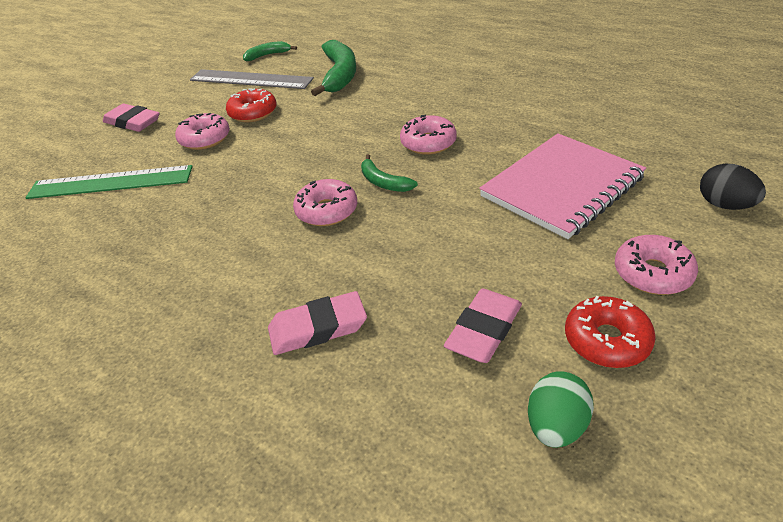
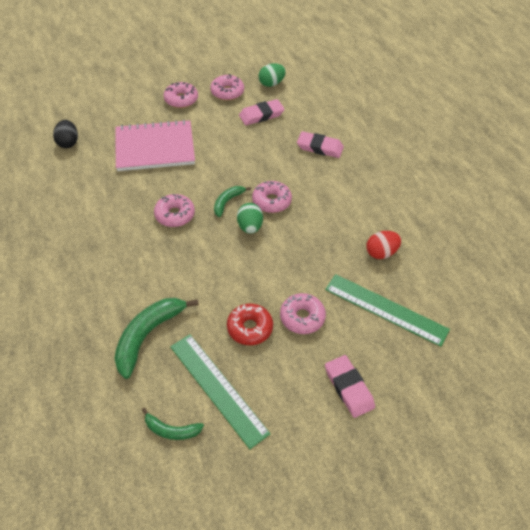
camera: 150 degrees left, 10 degrees up
grey ruler [190,69,314,89] -> green ruler [170,334,270,449]
green banana [361,154,418,192] -> green banana turned 135 degrees counterclockwise [214,186,251,217]
red donut [565,296,656,368] -> pink donut [210,74,244,101]
black egg [700,164,766,210] -> black egg moved to [53,120,78,148]
none -> green egg [237,203,263,234]
none -> red egg [366,231,401,259]

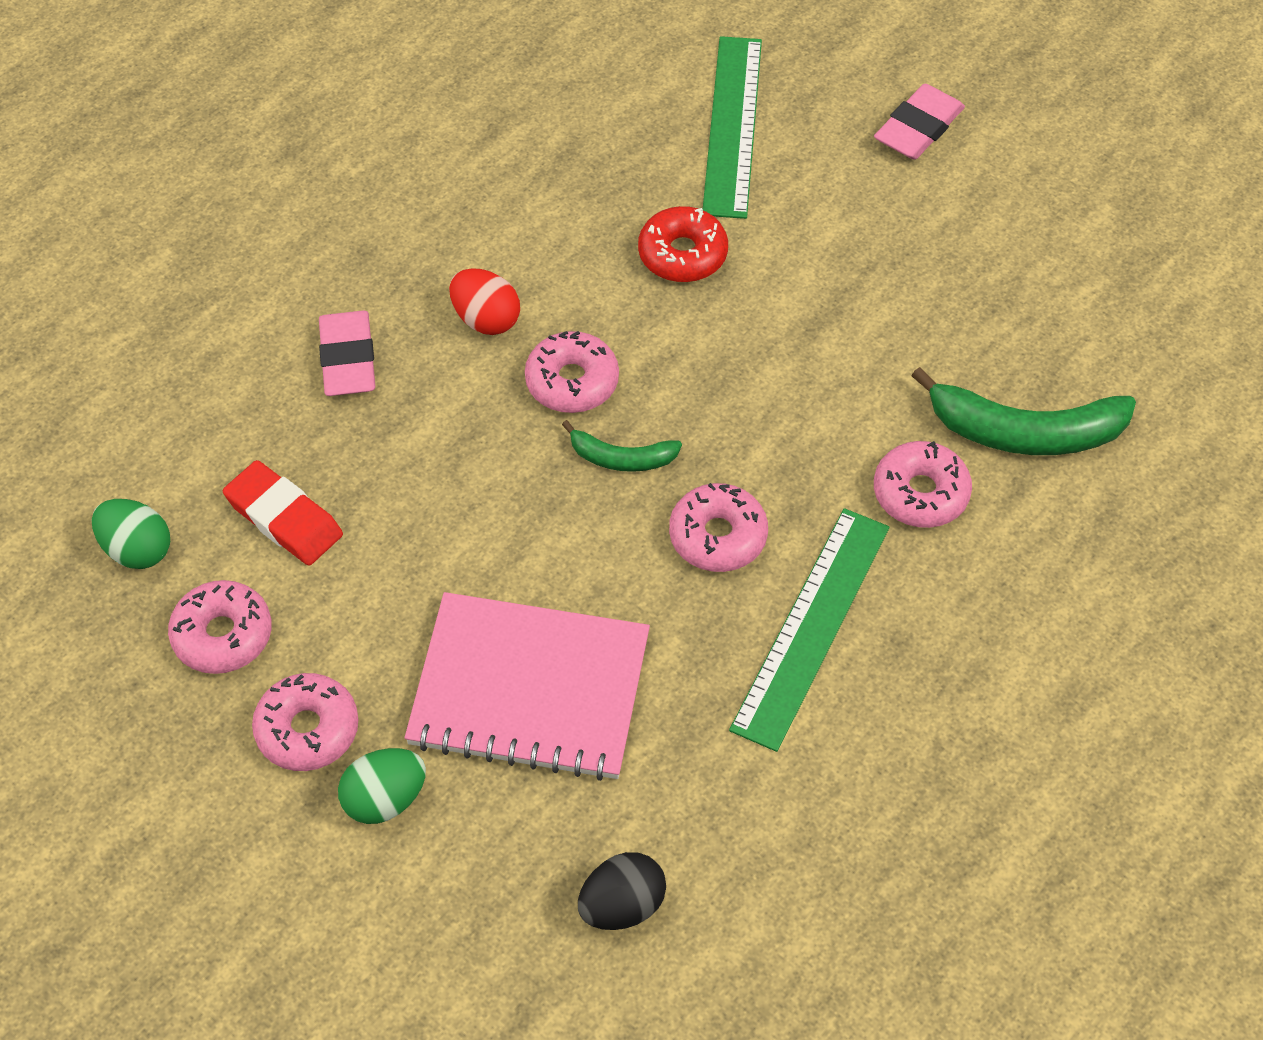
camera: 115 degrees left, 5 degrees up
pink notebook [115,120,195,171] -> pink notebook turned 45 degrees counterclockwise [404,592,650,781]
green banana [142,407,204,440] -> none
green ruler [170,334,270,449] -> green ruler moved to [729,508,889,752]
red donut [227,304,273,345] -> red donut moved to [638,206,728,282]
green egg [237,203,263,234] -> green egg moved to [338,748,426,824]
pink eraser [239,99,285,125] -> red eraser [223,460,343,566]
pink donut [280,293,326,334] -> pink donut moved to [874,441,972,528]
red egg [366,231,401,259] -> red egg moved to [449,268,520,335]

